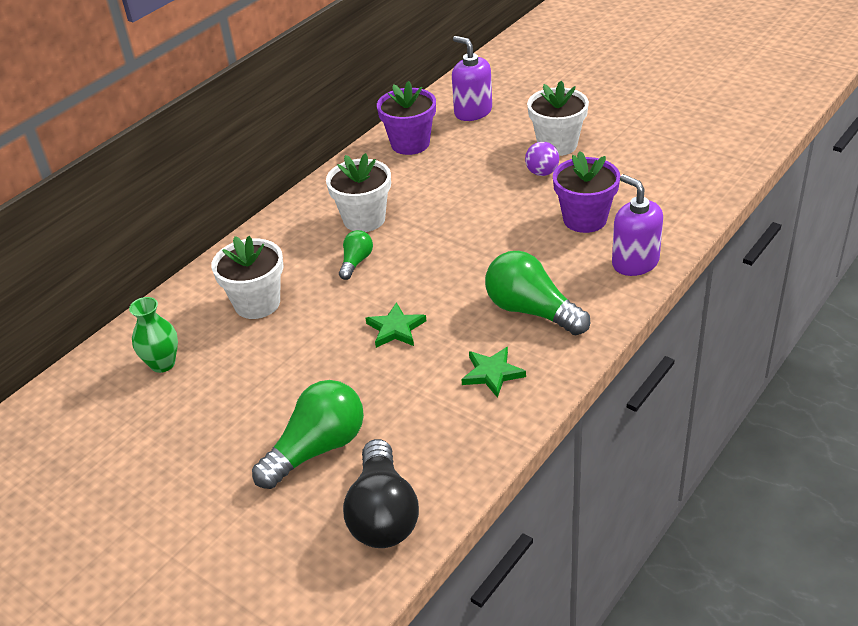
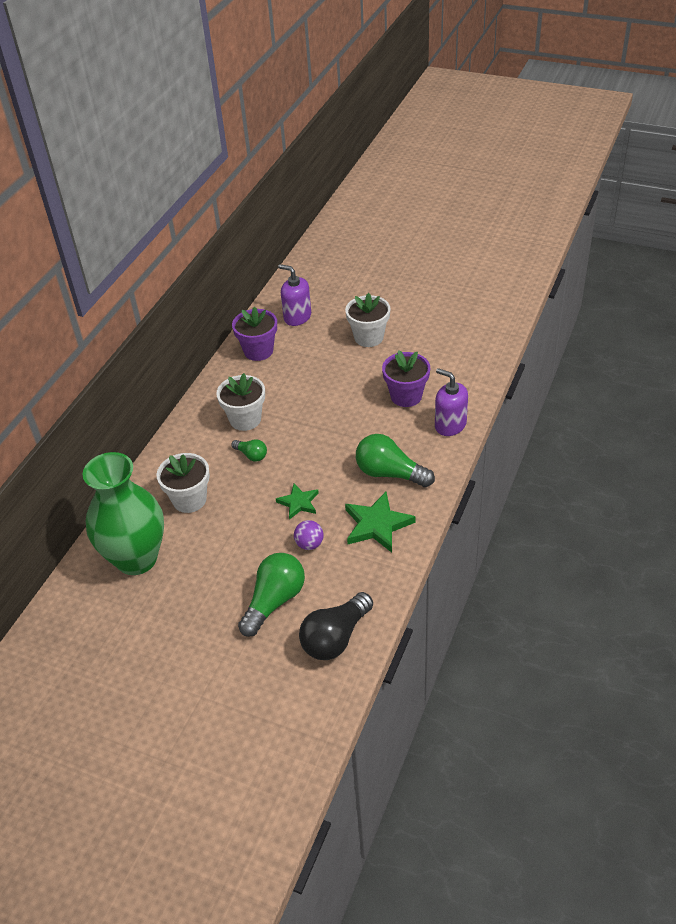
camera: 15 degrees left, 5 degrees up
green vase [129,297,178,373] -> green vase [82,452,164,575], size x2.28
green light bulb [339,230,373,280] -> green light bulb turned 120 degrees clockwise [231,439,267,462]
black light bulb [343,439,419,548] -> black light bulb turned 60 degrees clockwise [299,592,373,660]
green star [461,347,526,398] -> green star [345,492,416,553], size x1.62
purple ball [525,142,559,176] -> purple ball moved to [294,520,324,550]

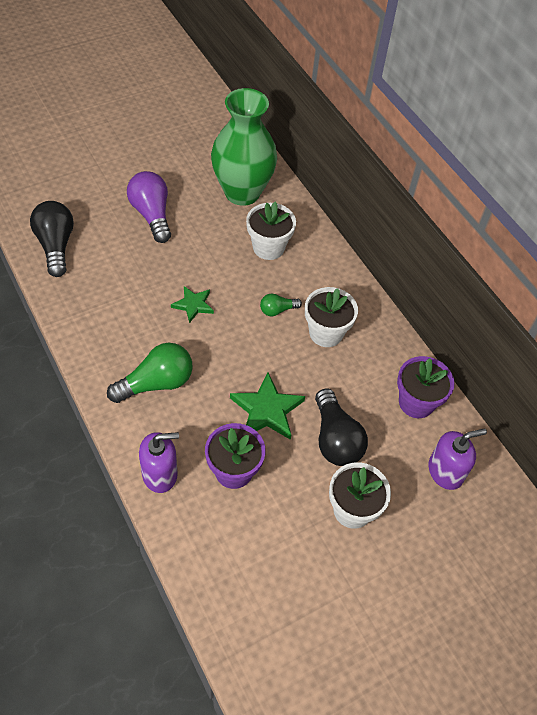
camera: 120 degrees right, 10 degrees up
green light bulb [238,553,305,637] -> none
purple ball [294,520,324,550] -> none
green star [345,492,416,553] -> green star moved to [230,372,305,440]
none -> purple light bulb [127,171,171,243]
none -> black light bulb [315,388,368,466]

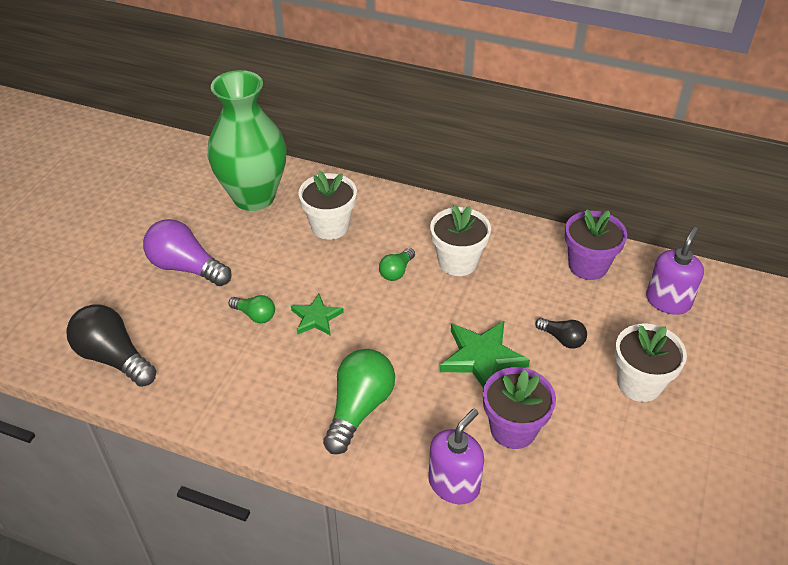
camera: 35 degrees left, 10 degrees down
black light bulb [315,388,368,466] -> black light bulb [535,318,587,349], size x0.53
none -> green light bulb [229,295,275,323]

